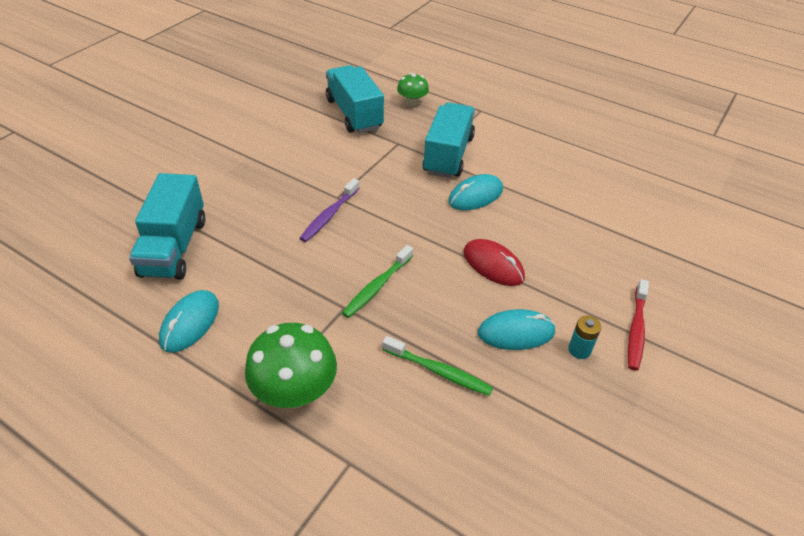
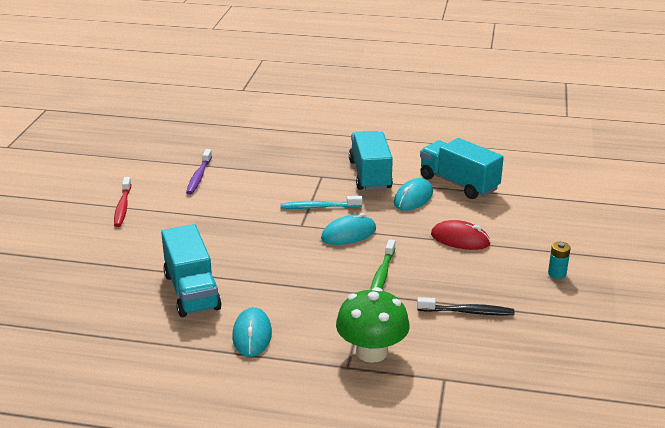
camera: 20 degrees left, 15 degrees down
purple toothbrush [299,178,359,242] -> purple toothbrush moved to [186,149,212,194]
turquoise truck [326,65,384,133] -> turquoise truck moved to [420,138,504,199]
green toothbrush [382,336,493,396] -> black toothbrush [417,297,514,315]
green mushroom [397,73,429,107] -> none
turquoise mouse [478,309,556,350] -> turquoise mouse moved to [321,213,376,245]
red toothbrush [628,279,649,371] -> red toothbrush moved to [114,177,131,227]
none -> turquoise toothbrush [280,196,362,209]

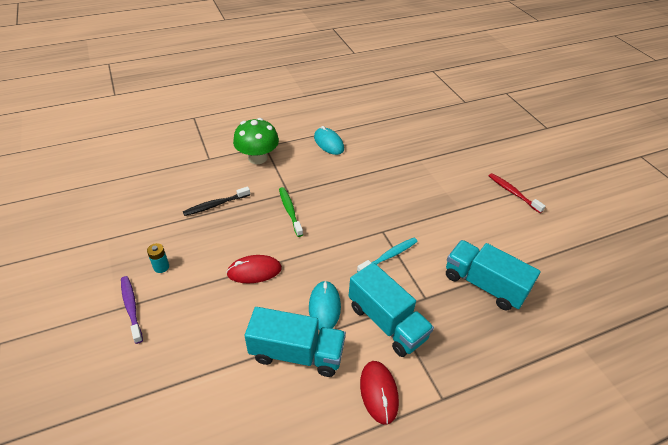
camera: 145 degrees right, 15 degrees up
turquoise truck [161,224,222,317] -> turquoise truck moved to [446,240,541,311]
purple toothbrush [186,149,212,194] -> purple toothbrush moved to [121,276,143,344]
turquoise mouse [321,213,376,245] -> none
none -> red mouse [360,361,399,425]

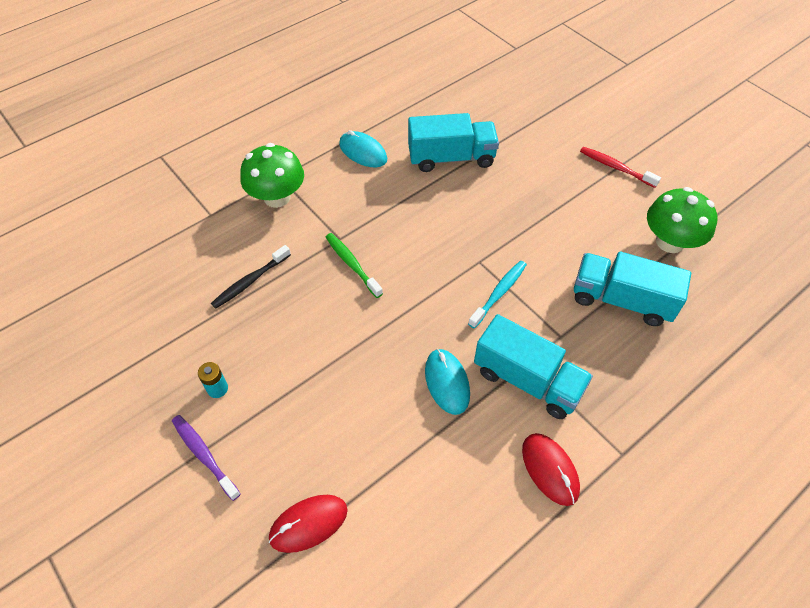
camera: 15 degrees left, 10 degrees up
red mouse [226,255,282,283] -> red mouse moved to [269,495,348,553]
turquoise truck [245,307,346,377] -> turquoise truck moved to [408,113,499,172]
none -> green mushroom [647,187,717,253]

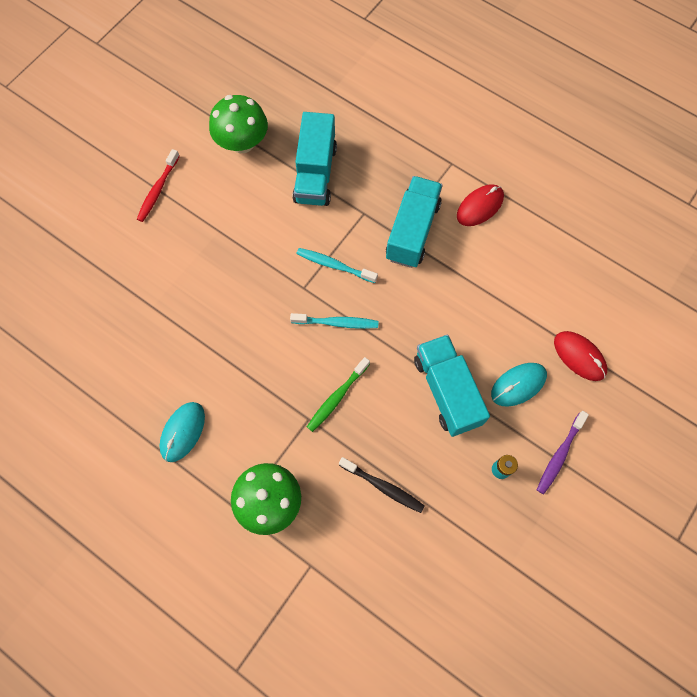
camera: 105 degrees left, 15 degrees up
turquoise truck [408,113,499,172] -> turquoise truck moved to [414,335,490,437]
turquoise mouse [425,349,470,415] -> turquoise mouse moved to [491,363,547,407]
none -> turquoise toothbrush [290,313,378,329]

